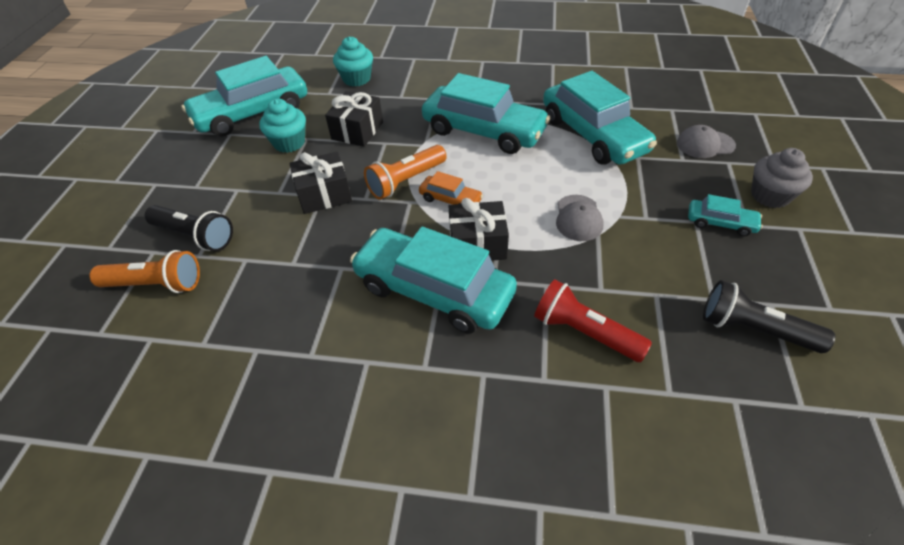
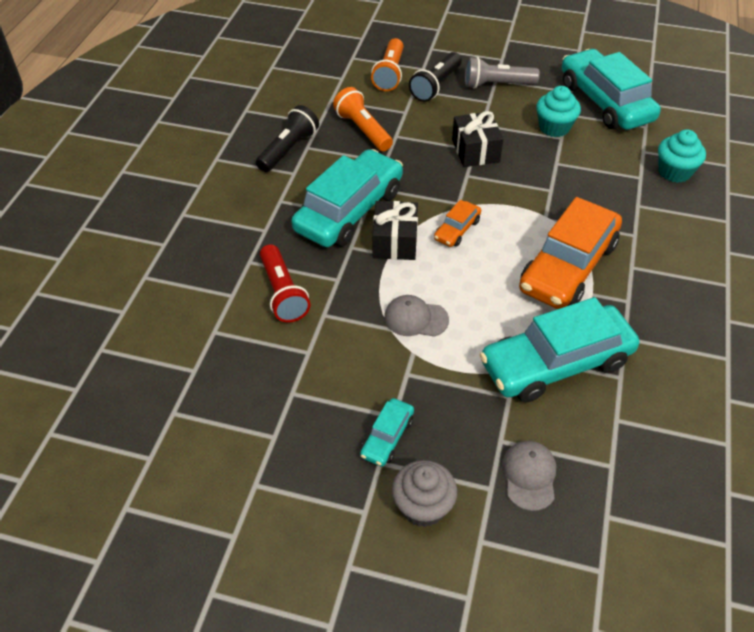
camera: 95 degrees right, 0 degrees up
black gift [325,91,383,147] -> none
orange flashlight [364,145,447,200] -> orange flashlight moved to [333,87,393,151]
turquoise car [422,73,550,154] -> orange car [519,197,622,309]
red flashlight [534,279,652,362] -> red flashlight turned 120 degrees clockwise [260,244,310,322]
black flashlight [703,280,835,353] -> black flashlight moved to [256,105,319,172]
none -> grey flashlight [465,56,540,89]

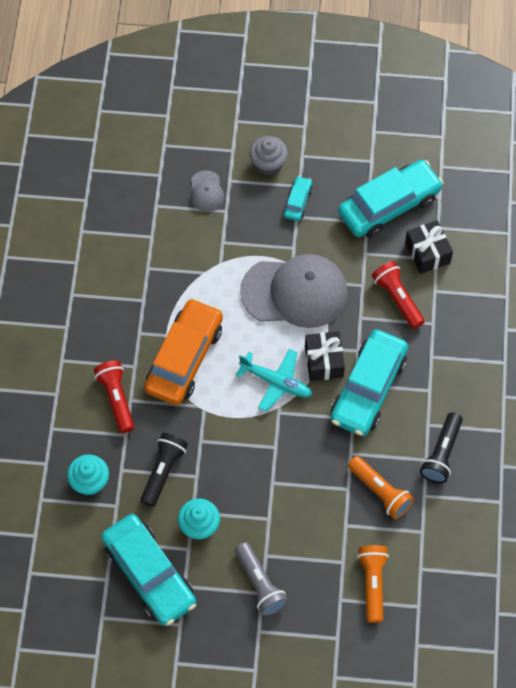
camera: 170 degrees right, 15 degrees up
grey cap [384,295,449,337] -> grey cap [240,254,348,328], size x2.24
black flashlight [409,52,462,102] -> black flashlight moved to [140,433,188,507]
orange car [434,200,481,247] -> turquoise plane [236,349,312,412]
black gift [452,111,503,167] -> black gift moved to [405,220,453,274]
grey flashlight [465,56,540,89] -> grey flashlight turned 75 degrees clockwise [235,542,288,616]
turquoise car [480,297,639,402] -> turquoise car moved to [338,160,444,238]
none -> red flashlight [94,360,134,433]

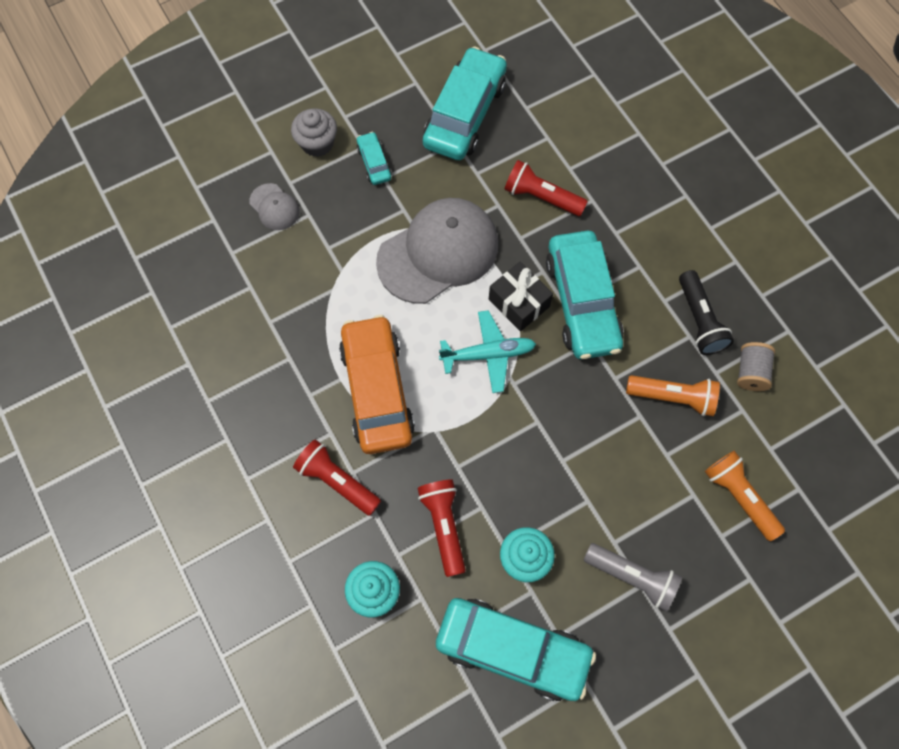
camera: 35 degrees left, 5 degrees up
black flashlight [140,433,188,507] -> red flashlight [418,479,466,577]
black gift [405,220,453,274] -> none
none -> grey spool [737,342,775,391]

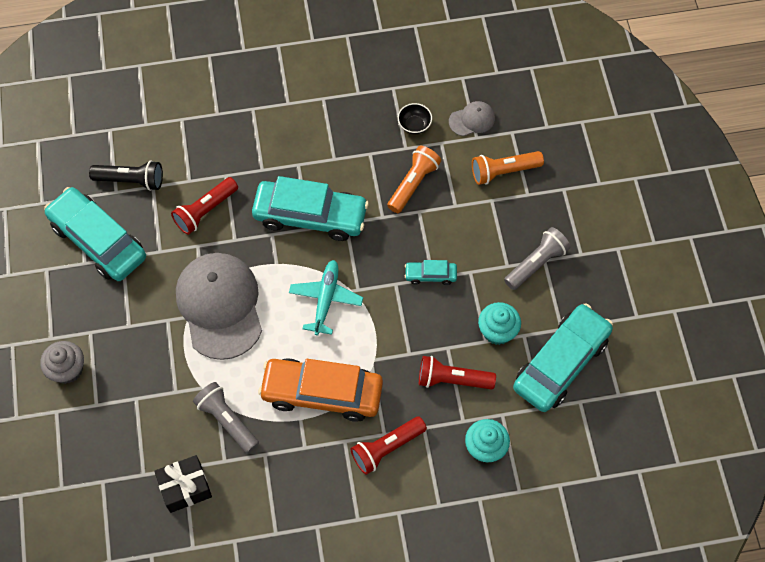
camera: 70 degrees left, 5 degrees down
grey cap [249,183,299,230] -> grey cap moved to [449,101,495,136]
turquoise car [357,132,392,185] -> turquoise car moved to [405,260,457,285]
black gift [489,261,553,331] -> black gift moved to [154,455,212,513]
black flashlight [679,270,734,355] -> black flashlight moved to [89,160,163,191]
grey spool [737,342,775,391] -> black bowl [398,103,432,134]
none -> grey flashlight [193,382,259,453]

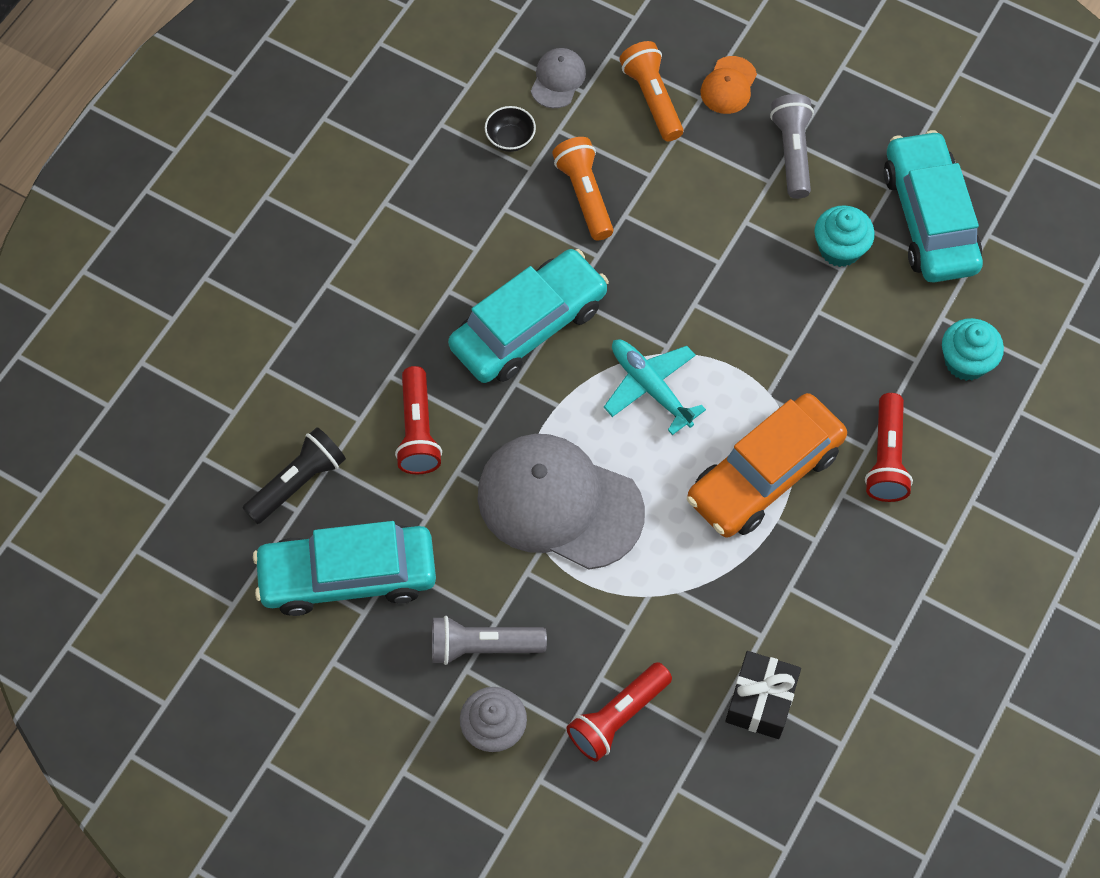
camera: 50 degrees left, 0 degrees up
grey flashlight [193,382,259,453] -> grey flashlight moved to [432,616,547,665]
turquoise car [405,260,457,285] -> none
red flashlight [419,356,496,389] -> red flashlight moved to [566,662,672,762]
orange flashlight [472,151,544,185] -> orange flashlight turned 135 degrees clockwise [619,41,683,141]
none -> orange cap [701,56,757,114]

